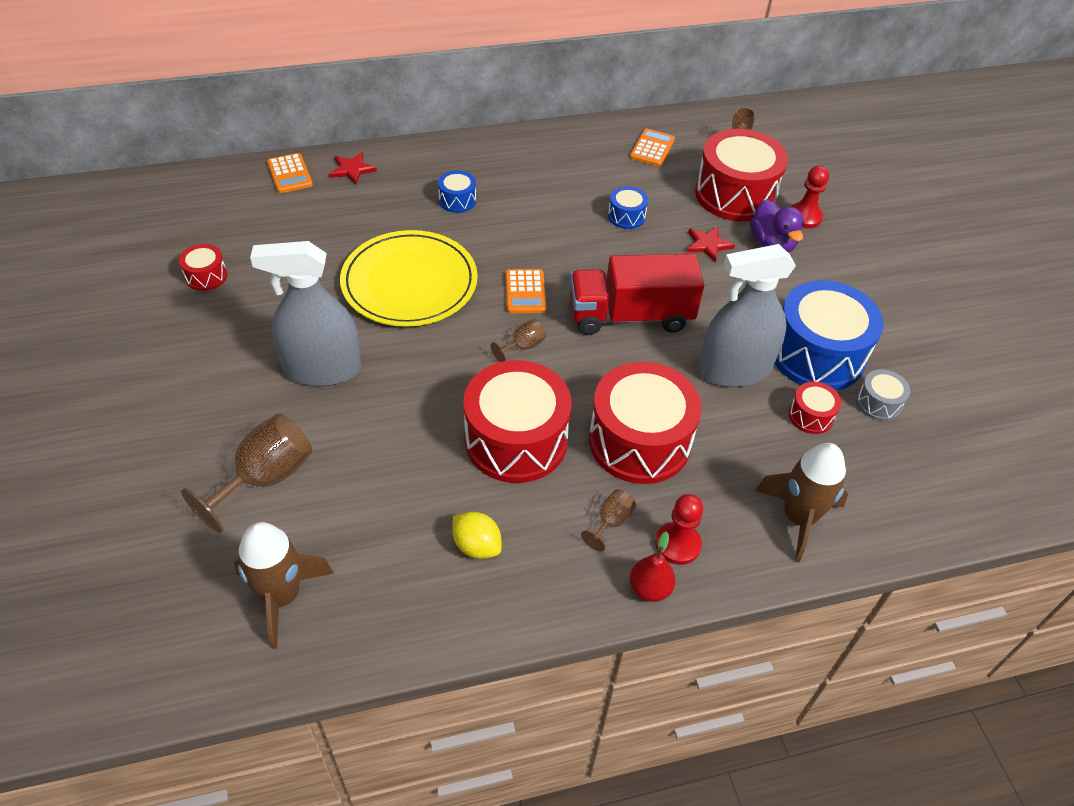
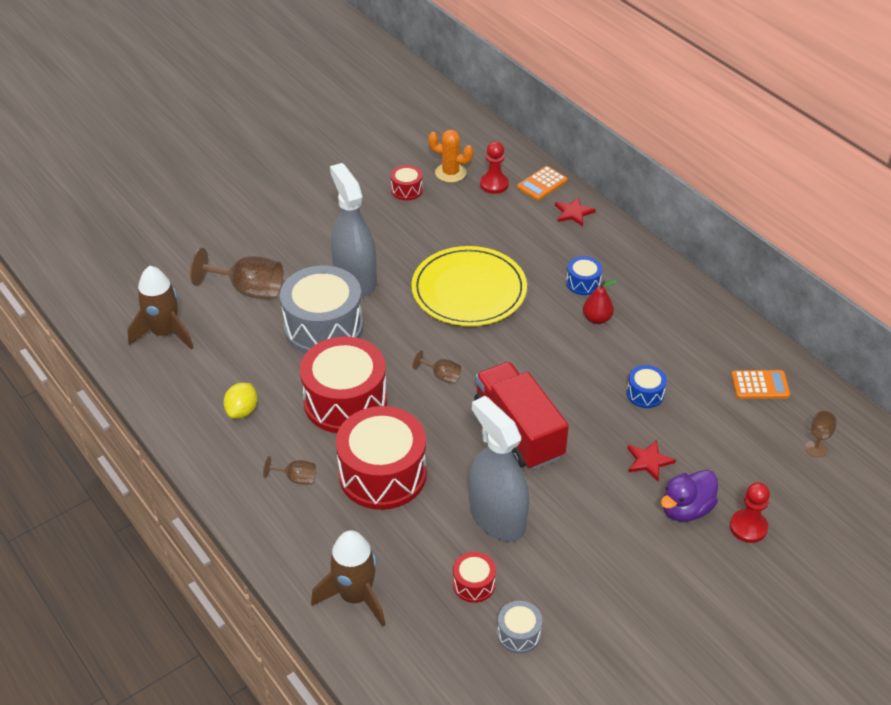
camera: 70 degrees right, 5 degrees down
orange calculator [506,269,546,313] -> none
red pear [630,531,675,602] -> red pear moved to [583,279,617,324]
red pawn [655,494,703,565] -> red pawn moved to [480,141,509,194]
red drum [695,129,788,222] -> none
blue drum [775,280,884,391] -> none
none -> grey drum [280,266,363,354]
none -> orange cactus [428,130,473,183]

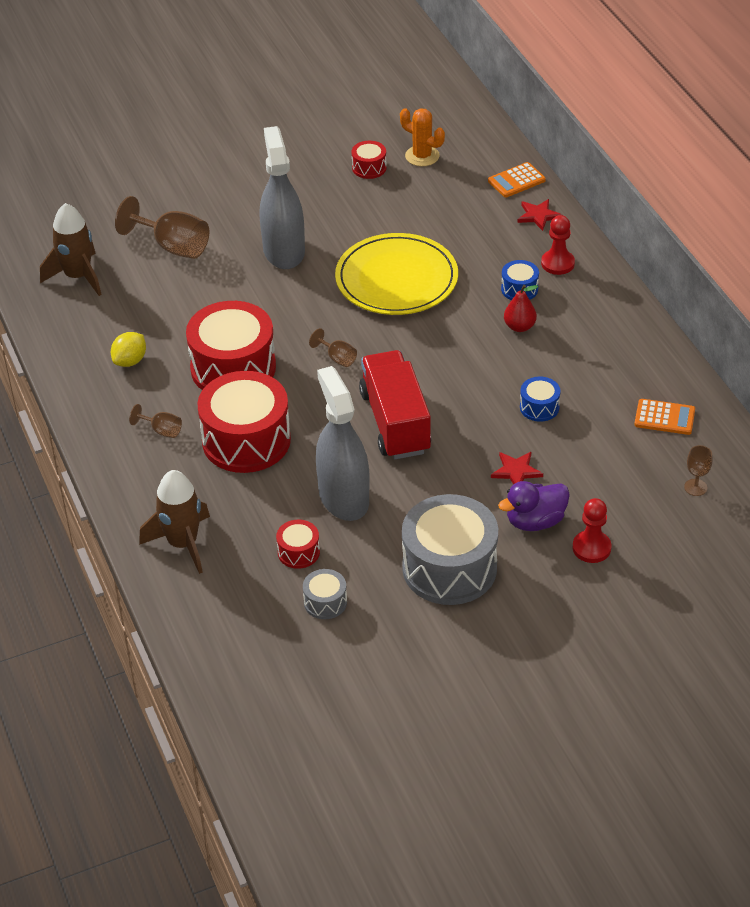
camera: 15 degrees right, 0 degrees up
grey drum [280,266,363,354] -> grey drum moved to [402,494,498,605]
red pawn [480,141,509,194] -> red pawn moved to [541,215,575,275]

